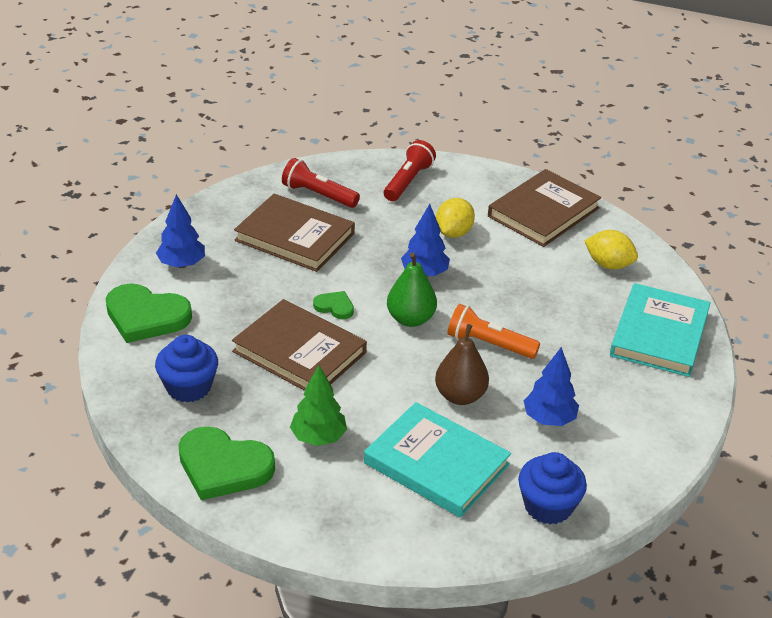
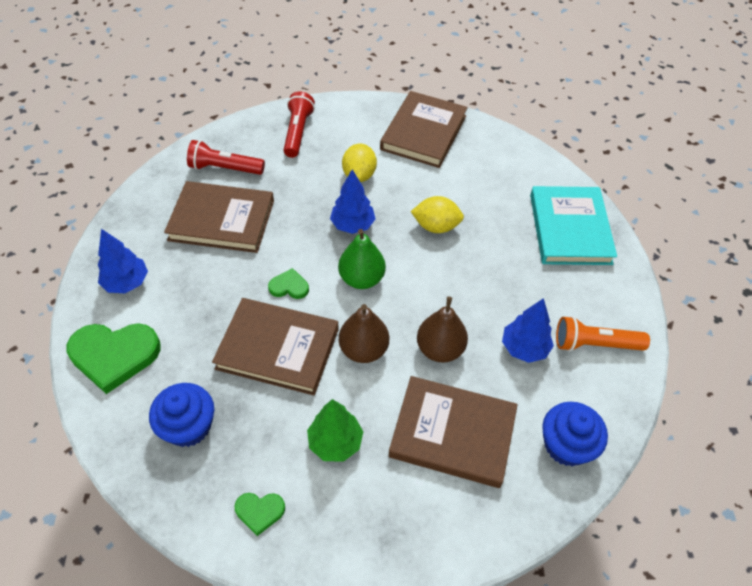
camera: 20 degrees left, 15 degrees up
green heart [178,426,275,500] -> green heart [235,493,285,536], size x0.49
turquoise book [364,402,511,518] -> brown book [389,376,518,488]
orange flashlight [448,304,540,359] -> orange flashlight moved to [556,316,650,351]
yellow lemon [584,230,638,270] -> yellow lemon moved to [411,196,464,233]
none -> brown pear [339,304,389,363]

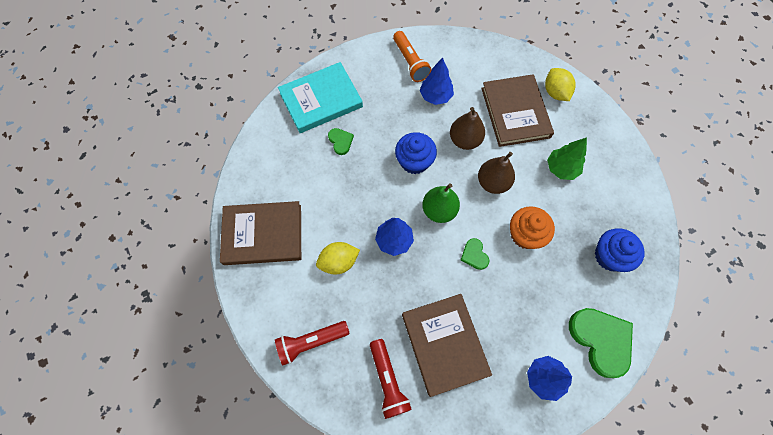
camera: 115 degrees left, 15 degrees up
brown book [212,298,339,395] -> orange cupcake [510,206,555,249]
green heart [235,493,285,536] -> green heart moved to [328,128,354,155]
yellow lemon [411,196,464,233] -> yellow lemon moved to [545,68,576,101]
blue cupcake [542,402,608,466] -> blue cupcake moved to [395,132,437,174]

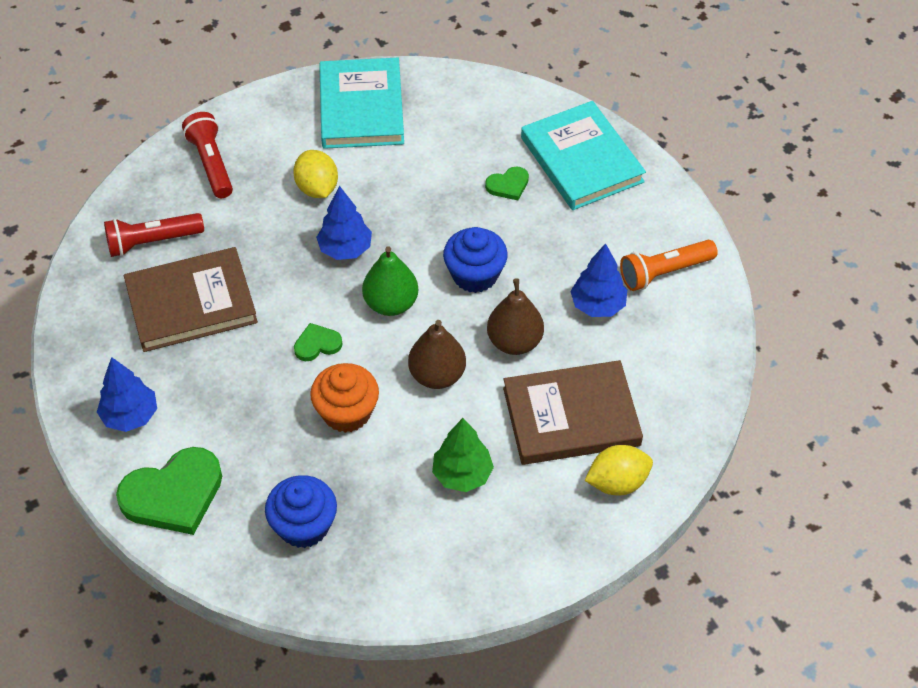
camera: 90 degrees right, 15 degrees down
brown book [220,201,301,265] -> turquoise book [319,58,404,149]

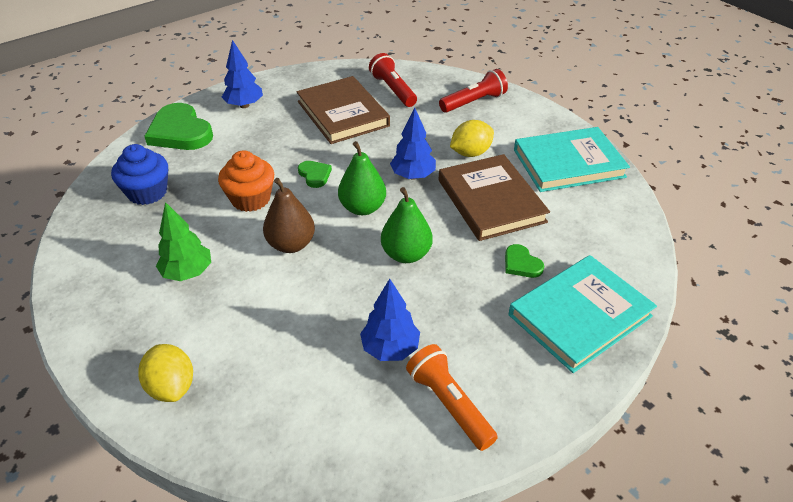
camera: 80 degrees right, 10 degrees down
blue cupcake [443,227,508,293] -> green pear [381,187,433,263]
brown pear [487,278,544,355] -> none
brown book [503,360,643,465] -> brown book moved to [439,154,550,241]

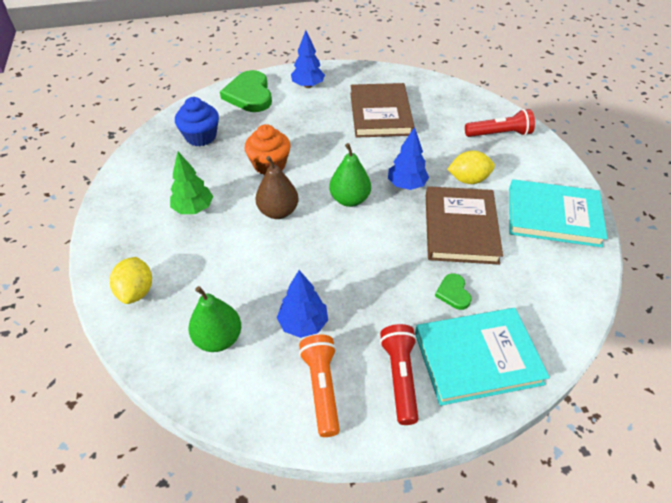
camera: 25 degrees right, 5 degrees up
green heart [298,161,332,188] -> none
red flashlight [369,53,417,107] -> red flashlight moved to [380,324,419,425]
green pear [381,187,433,263] -> green pear moved to [188,286,241,352]

